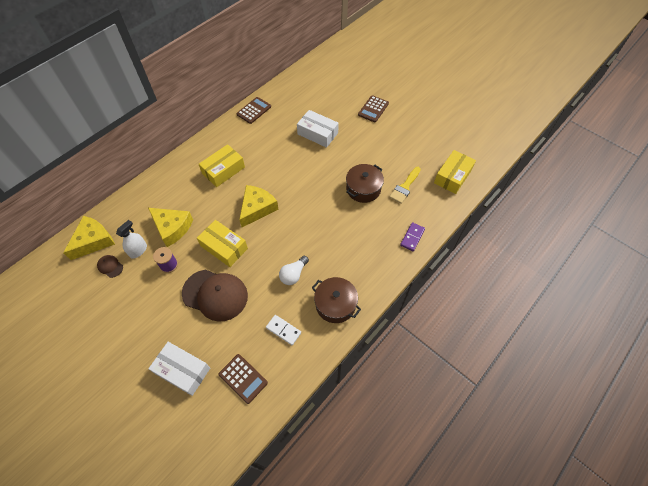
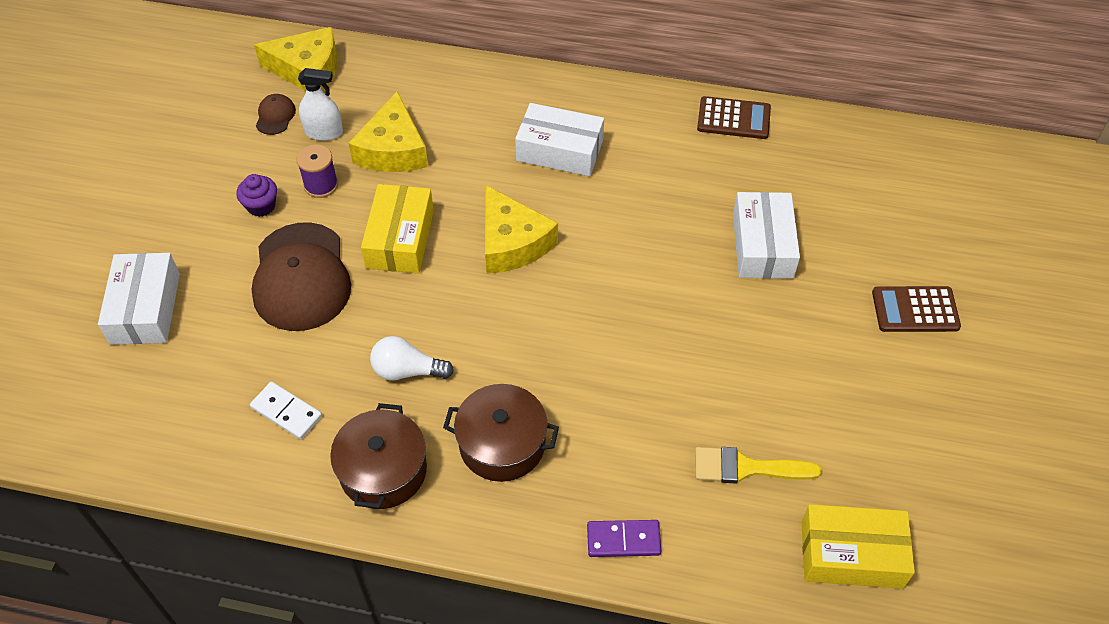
camera: 60 degrees right, 5 degrees down
yellow box [199,144,245,187] -> white box [515,103,604,176]
brown calculator [219,354,268,404] -> none
yellow cheese [239,185,279,227] -> yellow cheese turned 60 degrees clockwise [485,185,558,274]
white domino [266,315,301,345] -> white domino turned 60 degrees counterclockwise [250,382,322,439]
brown pot [346,164,384,203] -> brown pot moved to [443,384,559,482]
none -> purple cupcake [236,174,277,217]

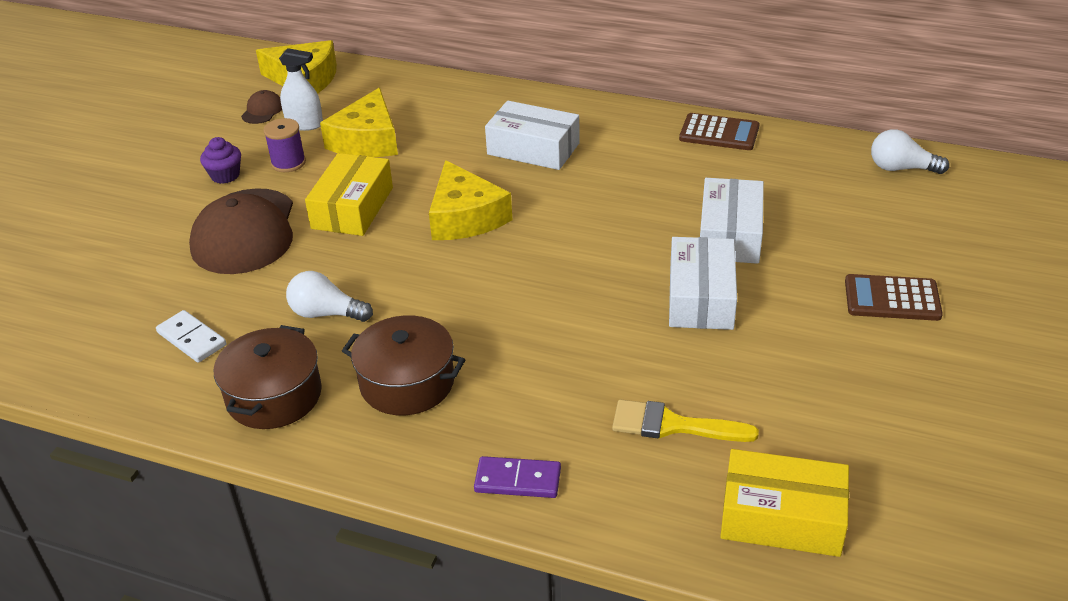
camera: 10 degrees right, 15 degrees down
white box [98,253,180,345] -> white box moved to [669,237,737,330]
none -> white light bulb [871,129,949,174]

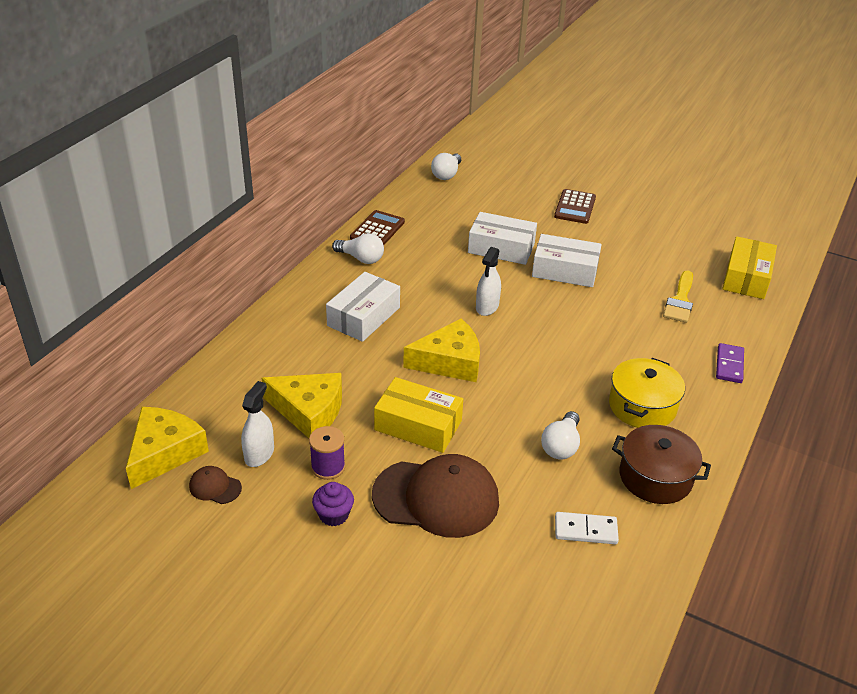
camera: 85 degrees left, 0 degrees up
white domino [156,310,226,363] -> white domino turned 45 degrees clockwise [555,512,619,544]
brown pot [342,315,465,415] -> yellow pot [609,358,685,428]
none -> white light bulb [332,233,384,264]
none -> white spray bottle [476,247,501,316]

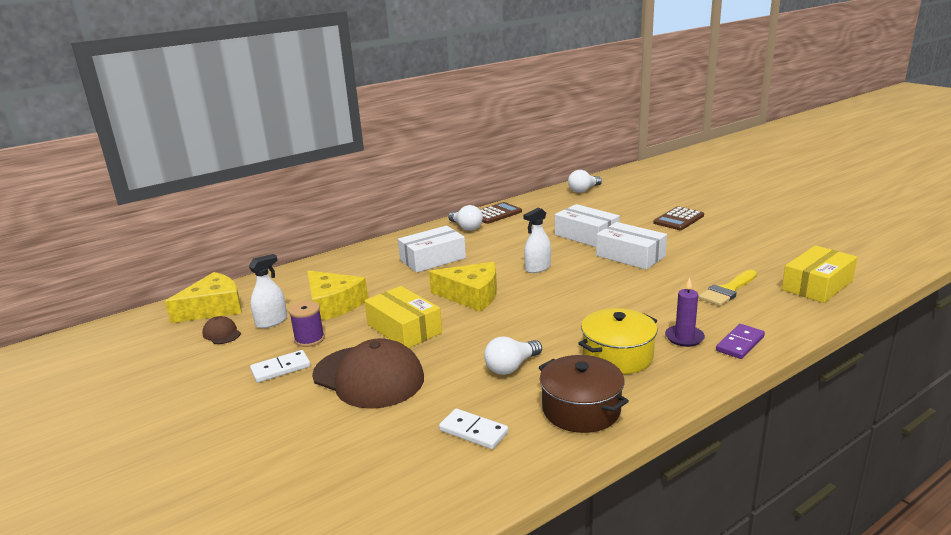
camera: 30 degrees right, 15 degrees down
purple cupcake [312,482,354,526] -> white domino [250,350,310,383]
none -> purple candle [665,278,705,347]

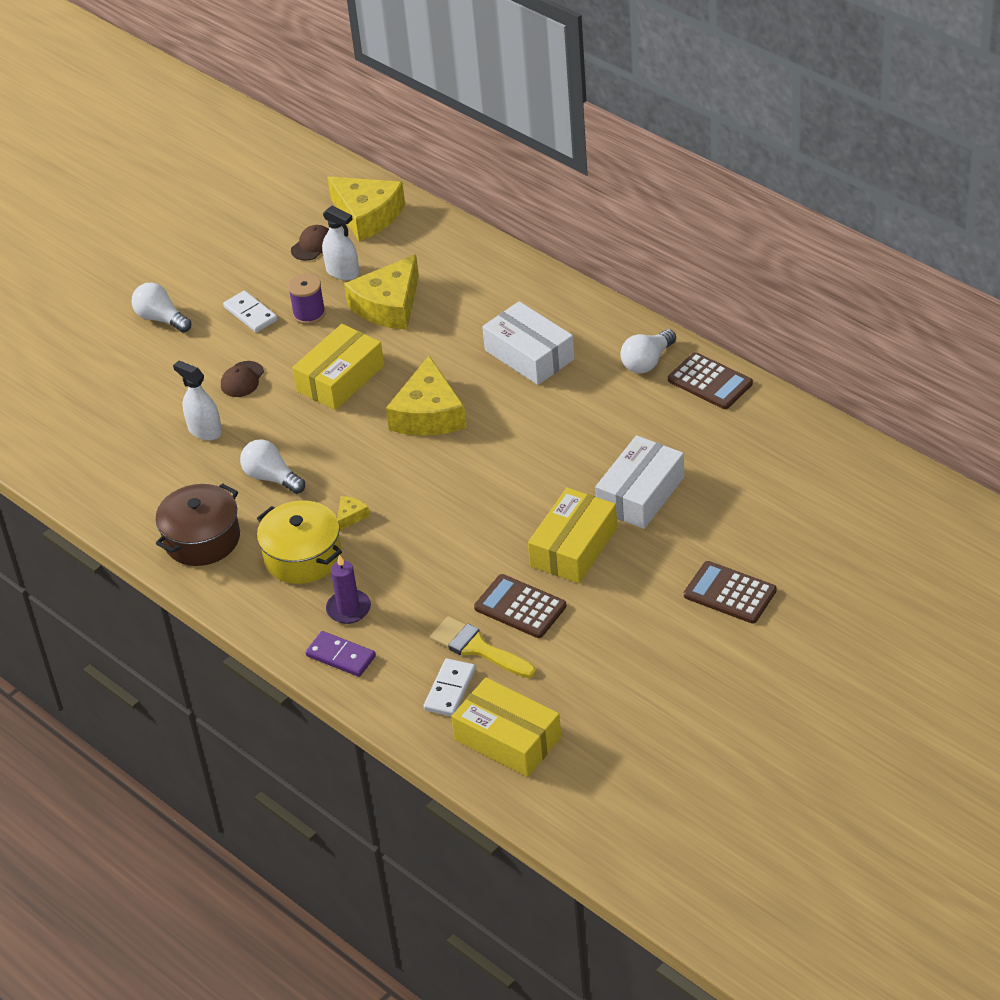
camera: 80 degrees right, 20 degrees up
brown cap [312,338,424,409] -> brown cap [221,361,264,397], size x0.42
white domino [439,409,508,449] -> white domino moved to [423,658,476,716]
white spray bottle [523,208,551,273] -> white spray bottle moved to [173,361,222,440]
white light bulb [568,170,602,193] -> white light bulb moved to [132,283,191,333]
white box [596,222,667,270] -> yellow box [528,488,617,583]
none -> yellow cheese [337,496,370,531]
none -> brown calculator [474,574,567,638]

